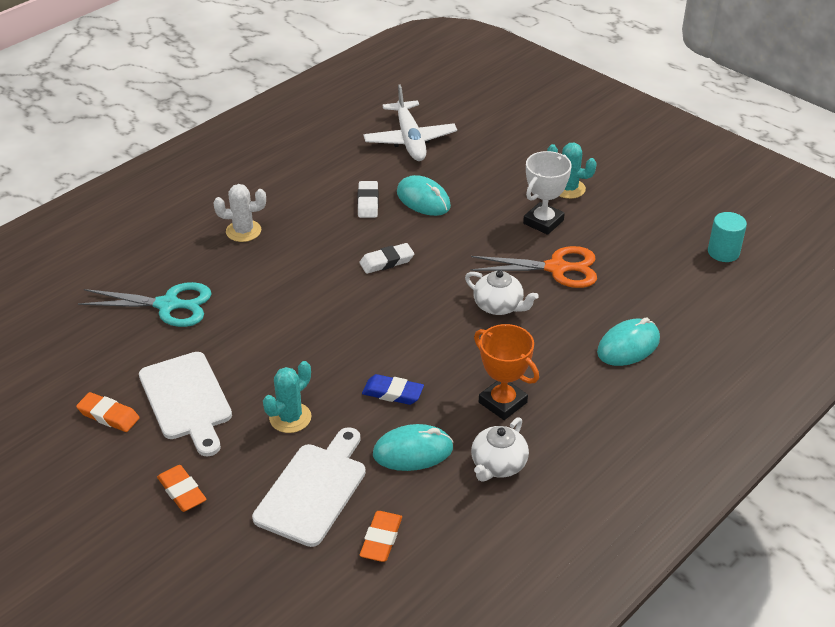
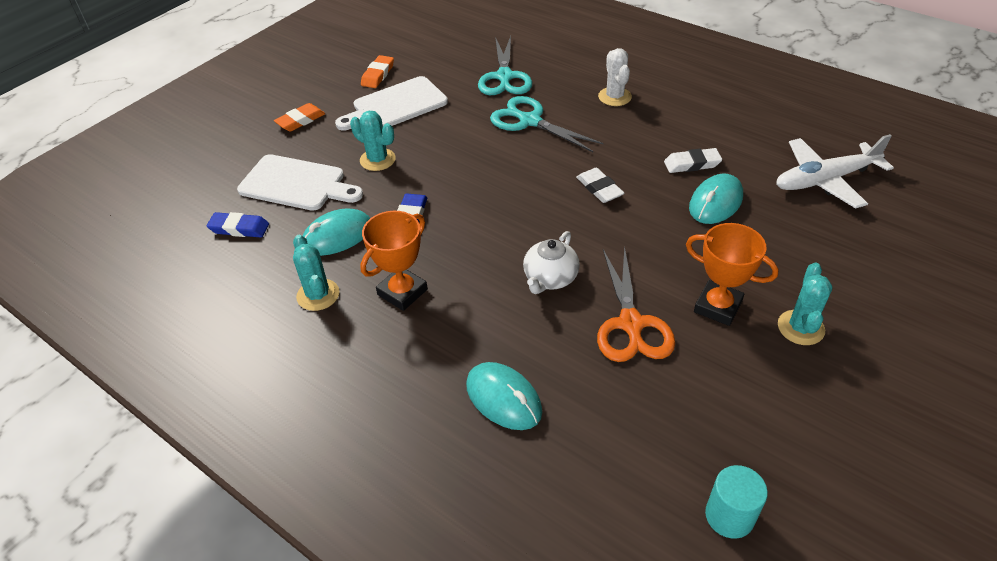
camera: 85 degrees right, 5 degrees up
orange eraser [360,511,402,562] -> blue eraser [207,212,269,238]
turquoise mouse [373,424,453,471] -> turquoise mouse turned 75 degrees clockwise [303,208,370,256]
white teapot [471,417,529,482] -> turquoise cactus [293,235,339,311]
white trophy [523,151,572,235] -> orange trophy [686,223,779,326]
none -> turquoise scissors [490,96,604,152]

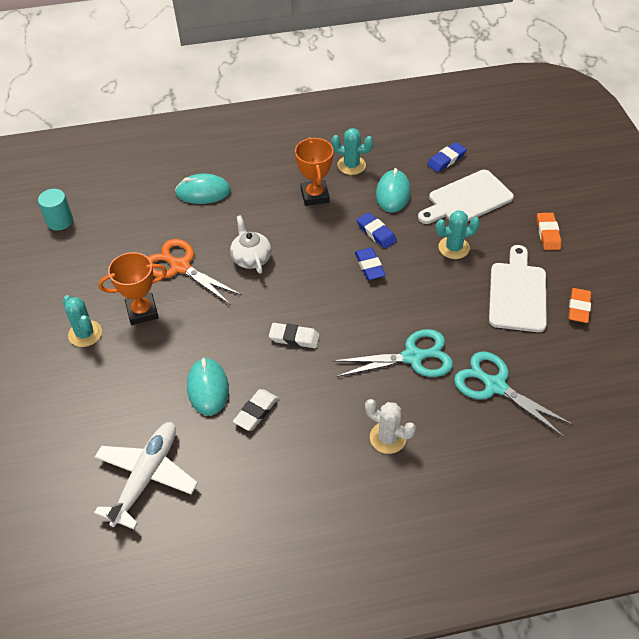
camera: 130 degrees right, 5 degrees up
orange eraser [361,55,394,88] -> orange eraser turned 45 degrees clockwise [568,288,591,323]
none -> blue eraser [355,247,386,280]

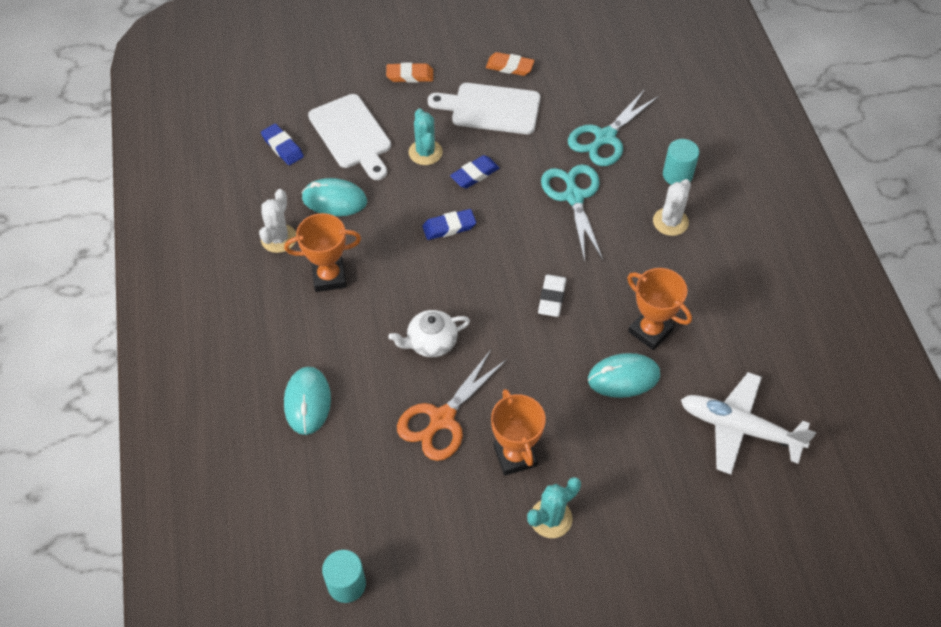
camera: 90 degrees left, 5 degrees up
white eraser [233,389,278,431] -> orange trophy [627,268,692,350]
turquoise cactus [331,128,374,175] -> white cactus [259,189,296,253]
blue eraser [357,212,397,249] -> blue eraser moved to [450,155,499,188]
none -> turquoise cylinder [663,139,699,185]

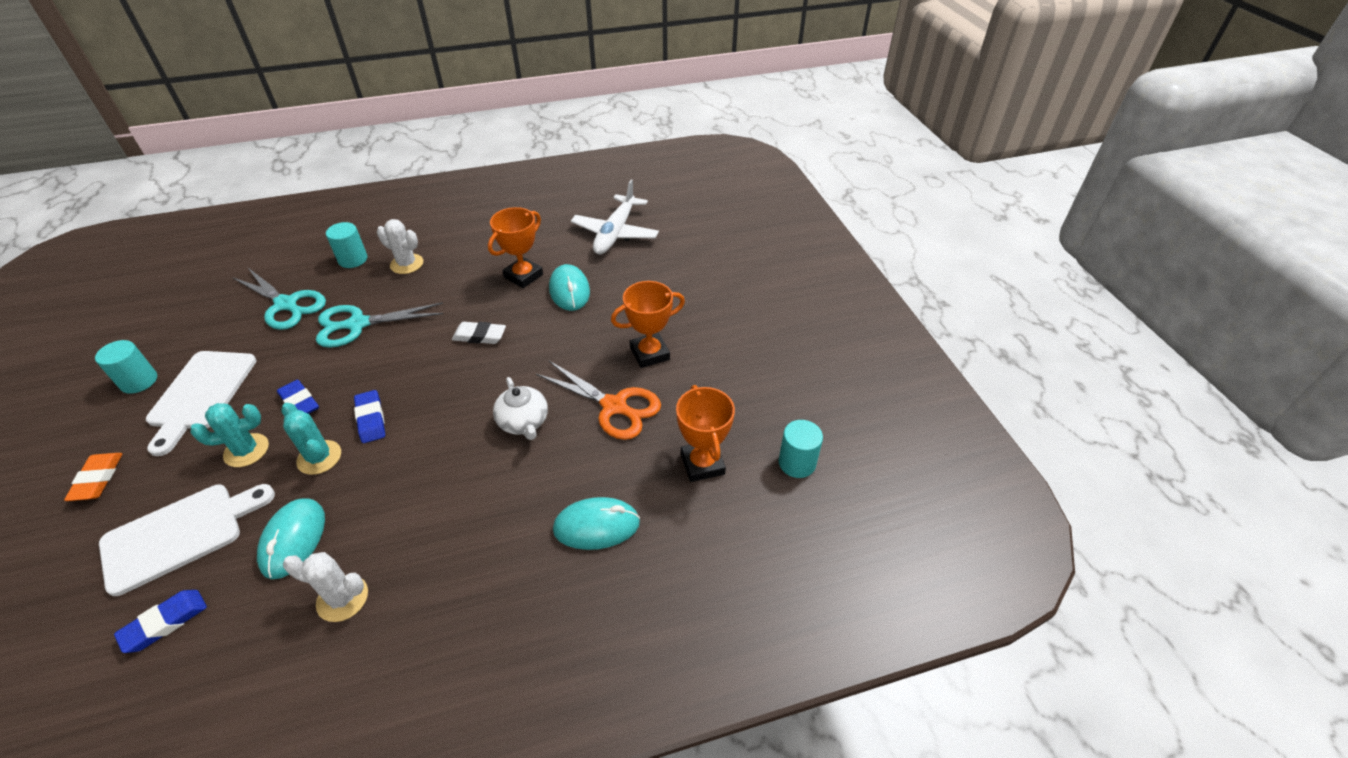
camera: 95 degrees left, 10 degrees down
orange trophy [284,213,361,292] -> orange trophy moved to [676,385,735,482]
orange eraser [486,52,535,76] -> turquoise cylinder [95,340,157,394]
turquoise cactus [527,477,581,538] -> turquoise cactus moved to [281,403,341,475]

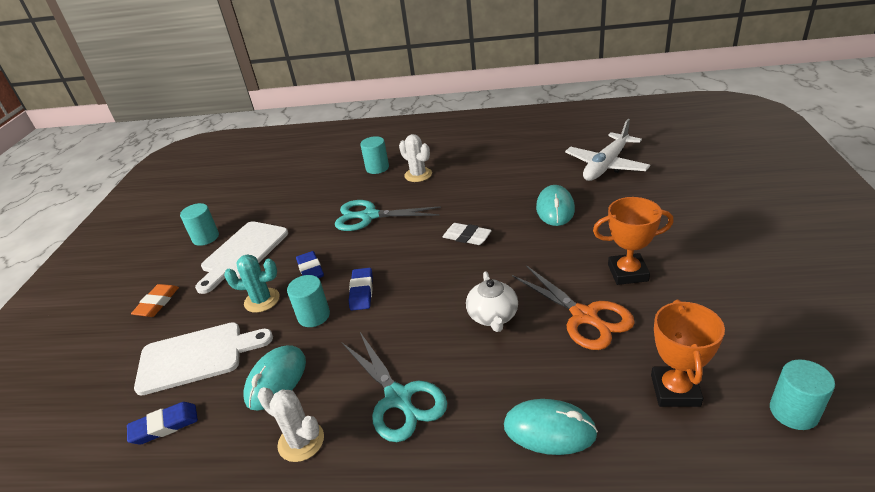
camera: 25 degrees right, 10 degrees down
turquoise scissors [232,268,326,330] -> turquoise scissors moved to [342,332,447,442]
turquoise cactus [281,403,341,475] -> turquoise cylinder [287,275,330,327]
orange trophy [488,207,543,288] -> none

